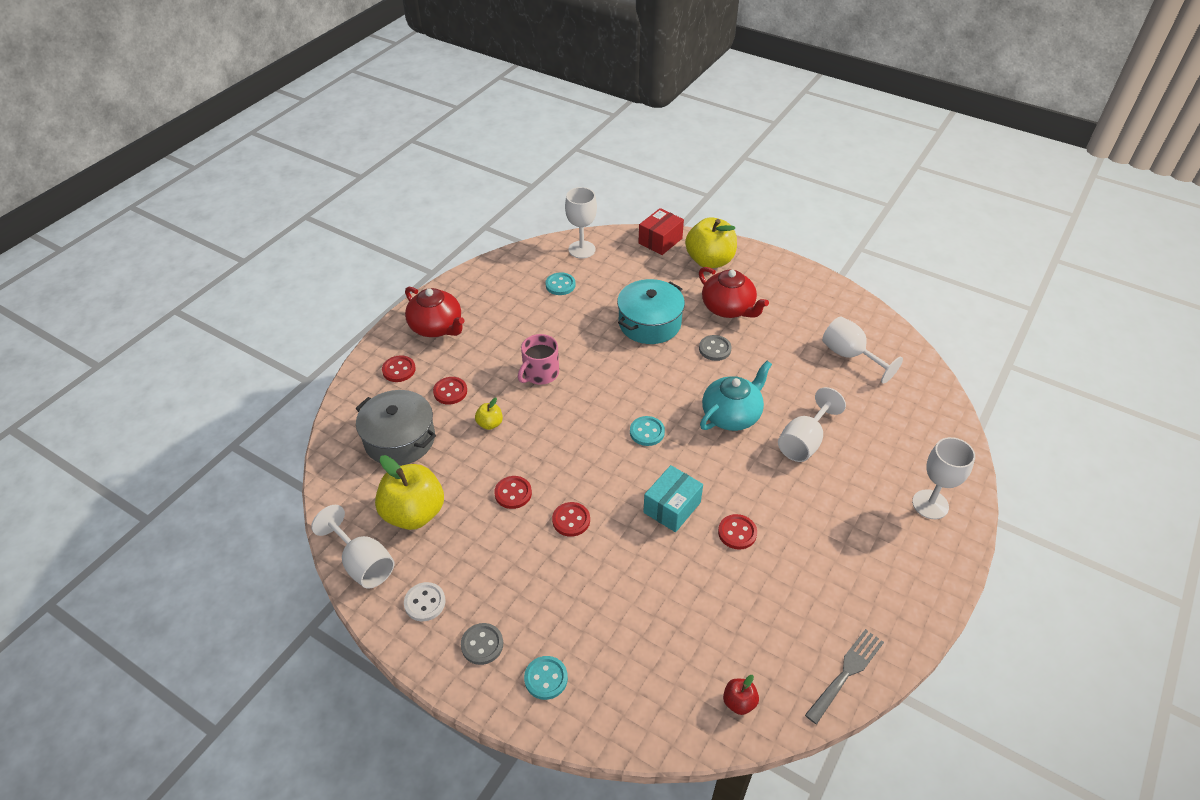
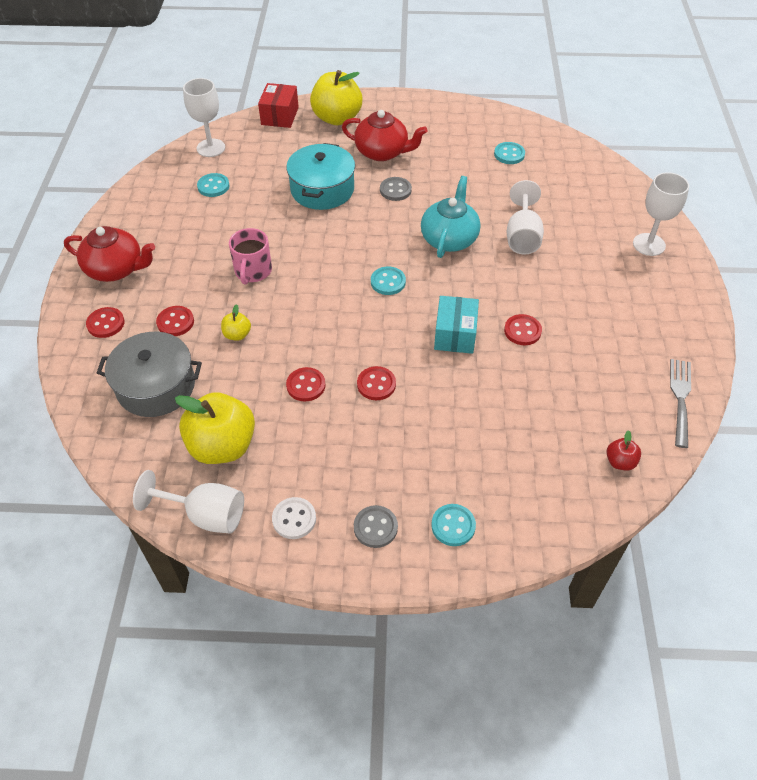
camera: 30 degrees left, 5 degrees up
white goblet [822,316,903,384] -> turquoise button [494,142,525,164]

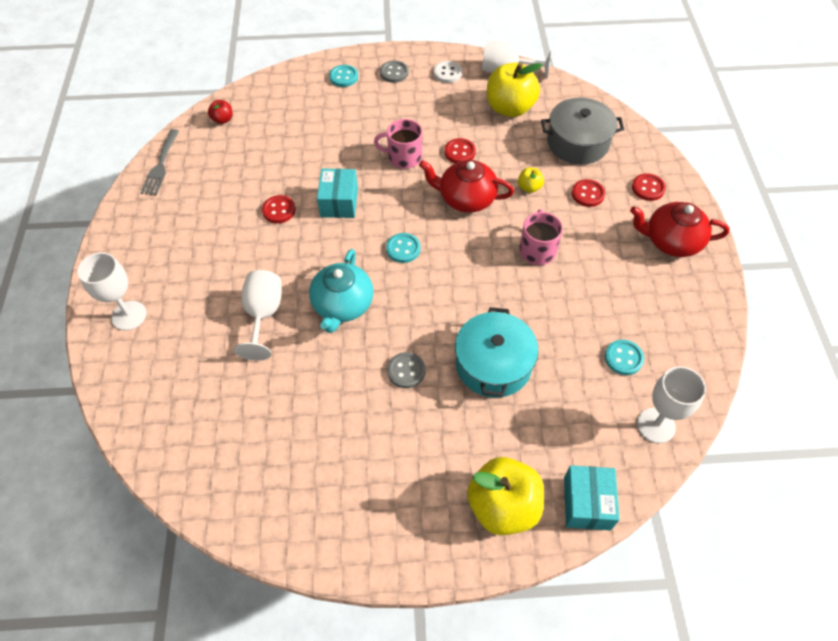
camera: 175 degrees right, 5 degrees up
red box [258,83,299,128] -> turquoise box [564,465,620,530]
red teapot [342,110,428,161] -> red teapot moved to [419,160,514,213]
red button [357,366,396,400] -> pink mug [374,119,422,169]
turquoise button [494,142,525,164] -> none

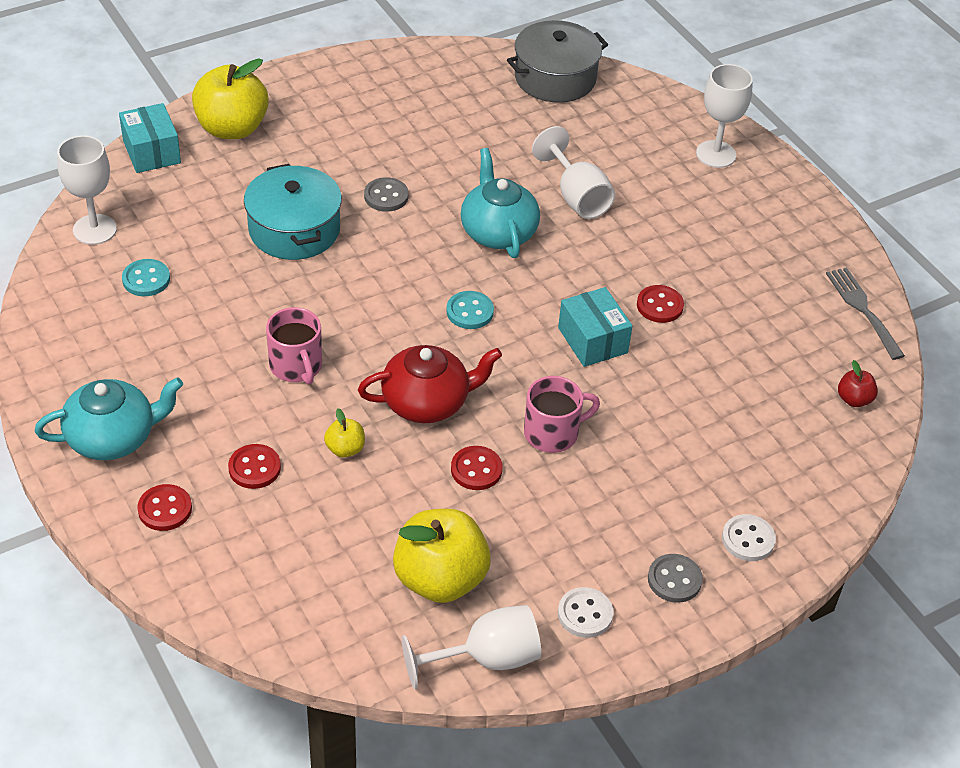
camera: 150 degrees right, 10 degrees down
turquoise button [329,65,358,87] -> white button [722,514,776,561]
grey pot [541,98,624,165] -> grey pot moved to [507,20,608,103]
red teapot [630,202,729,257] -> turquoise teapot [35,377,183,460]

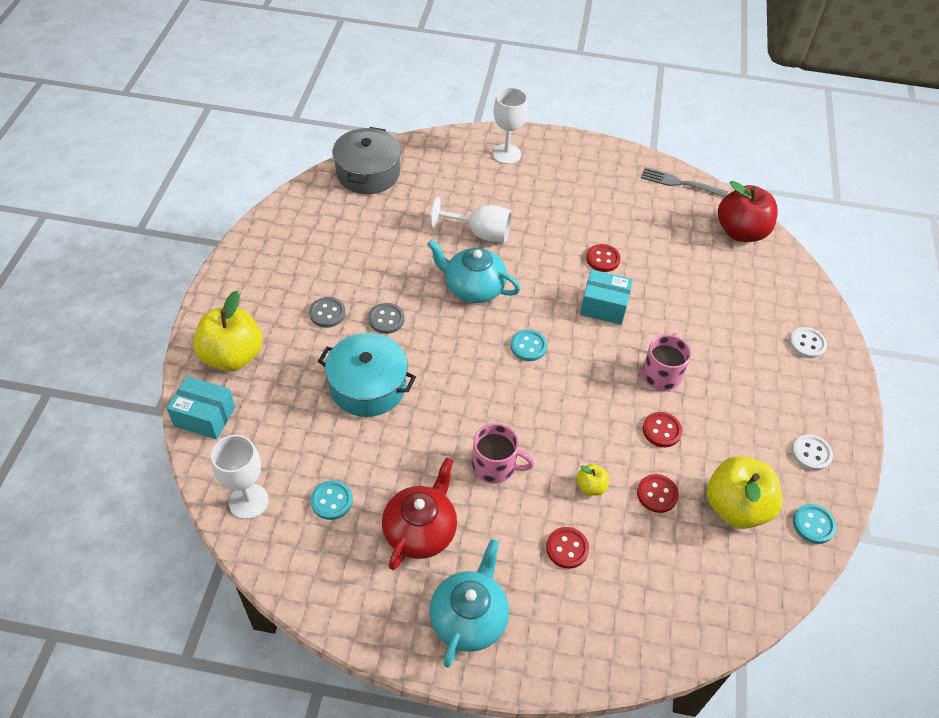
camera: 50 degrees left, 5 degrees up
red button [137,484,192,531] -> red button moved to [637,474,679,513]
red teapot [358,345,502,423] -> red teapot moved to [382,457,457,570]
white goblet [402,605,541,689] -> turquoise button [793,504,836,544]
grey button [648,554,703,603] -> grey button moved to [309,297,346,328]
red apple [838,360,878,407] -> red apple [718,181,778,242], size x2.21

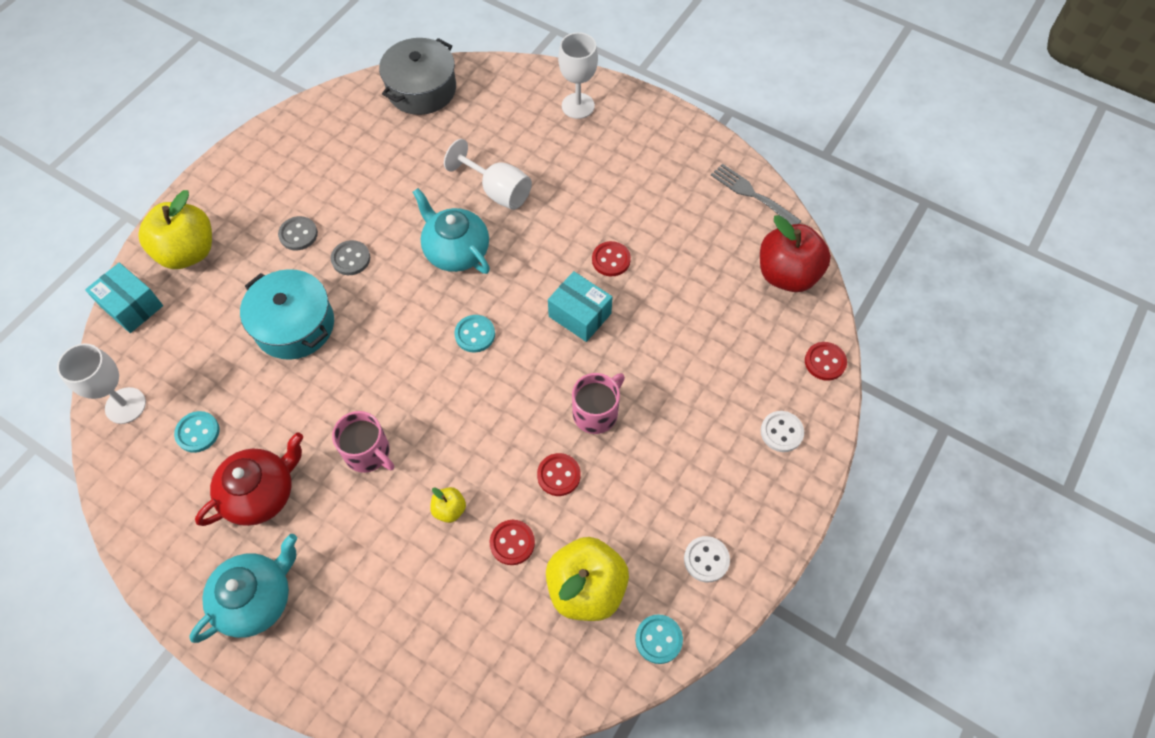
camera: 25 degrees right, 10 degrees up
red button [546,527,589,569] -> red button moved to [805,342,847,381]

